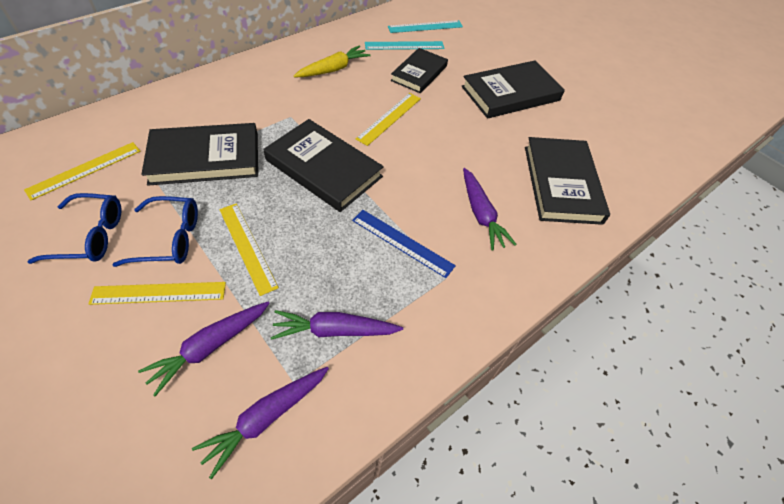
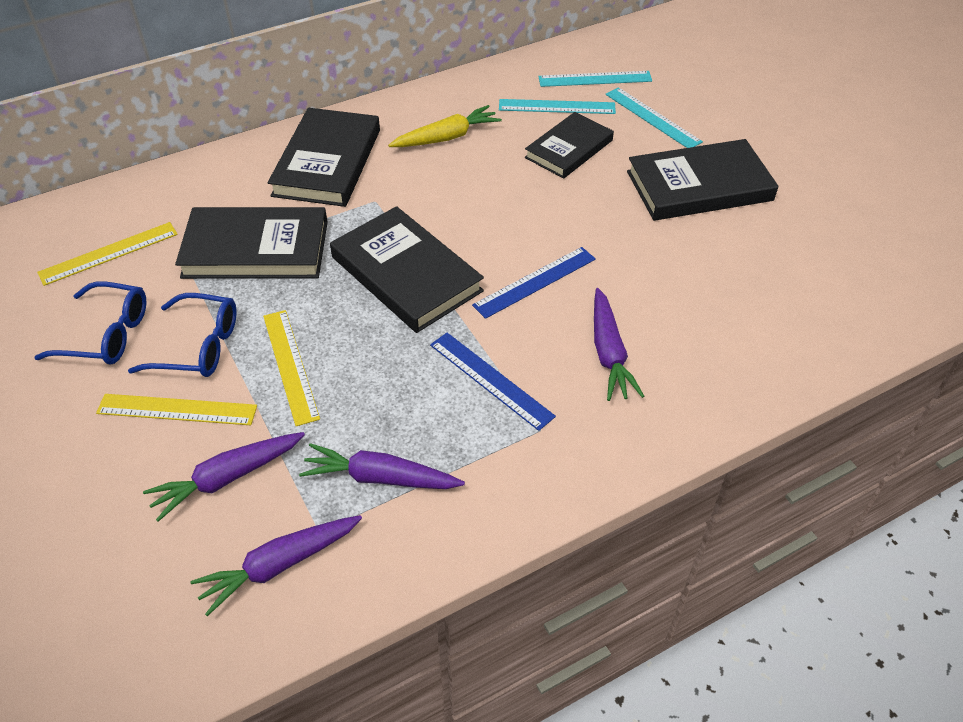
camera: 15 degrees right, 5 degrees down
yellow ruler [356,93,421,146] -> none
black book [525,137,610,225] -> black book moved to [268,108,380,207]
none -> blue ruler [472,247,596,319]
none -> turquoise ruler [605,87,703,148]

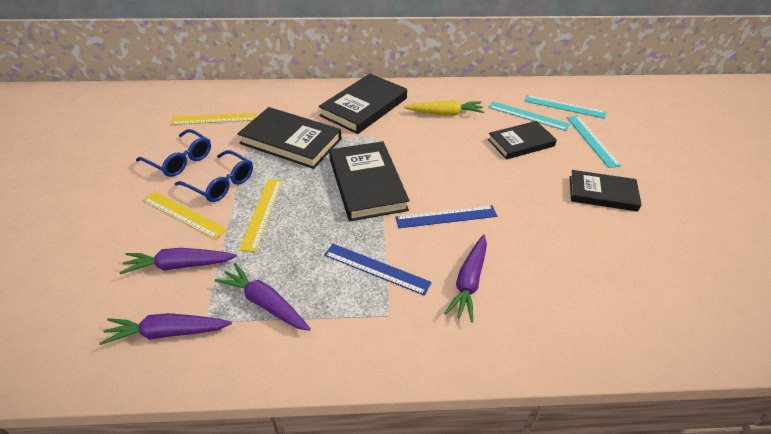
camera: 25 degrees right, 5 degrees down
blue ruler [430,333,556,431] -> blue ruler turned 45 degrees counterclockwise [324,244,432,296]
black book [627,139,779,221] -> black book [570,170,642,212], size x0.66

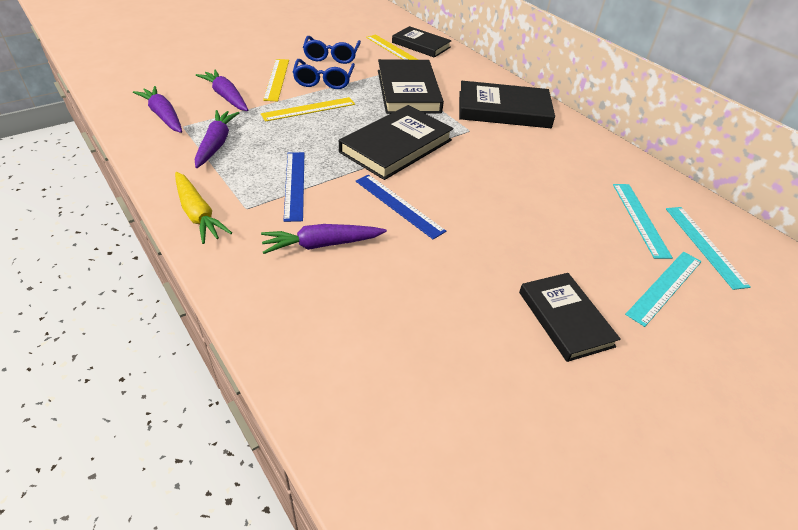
camera: 55 degrees right, 0 degrees up
yellow carrot [404,100,484,116] -> yellow carrot moved to [175,172,232,244]
black book [488,121,557,159] -> black book moved to [392,26,452,58]

